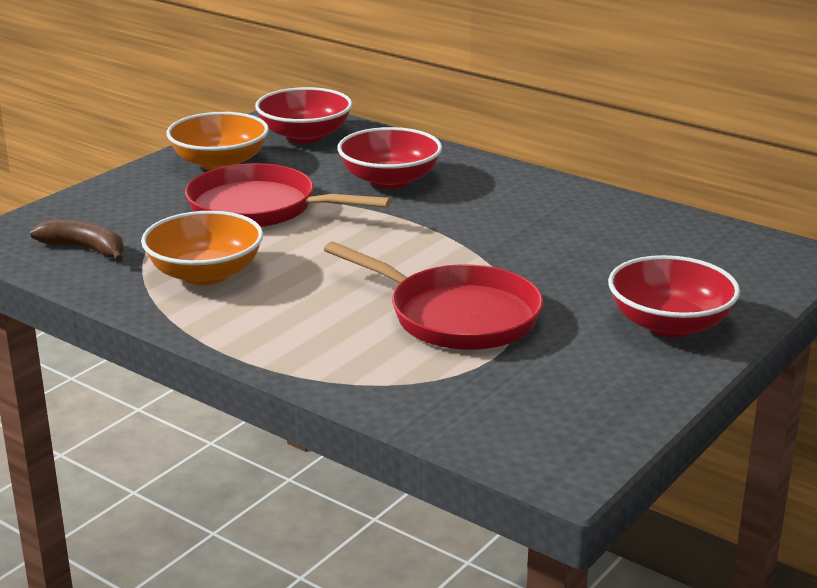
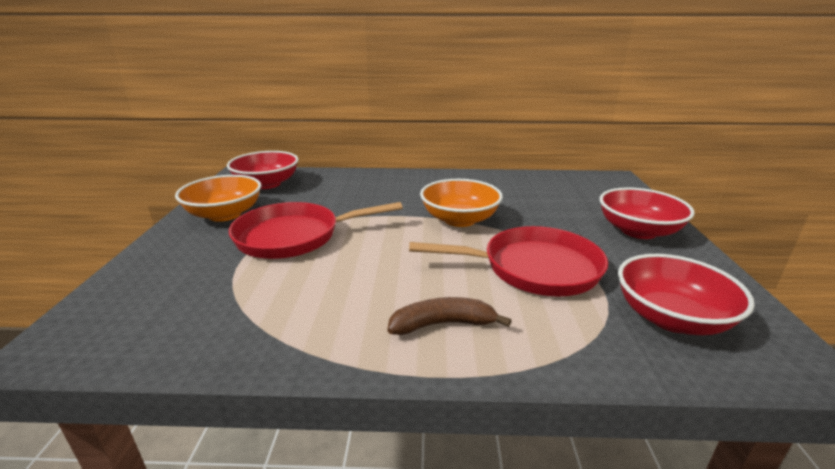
camera: 35 degrees left, 0 degrees up
brown banana [30,220,124,262] -> brown banana moved to [388,297,511,335]
orange bowl [141,211,263,285] -> orange bowl moved to [420,179,503,227]
red bowl [338,127,442,189] -> red bowl moved to [618,254,755,335]

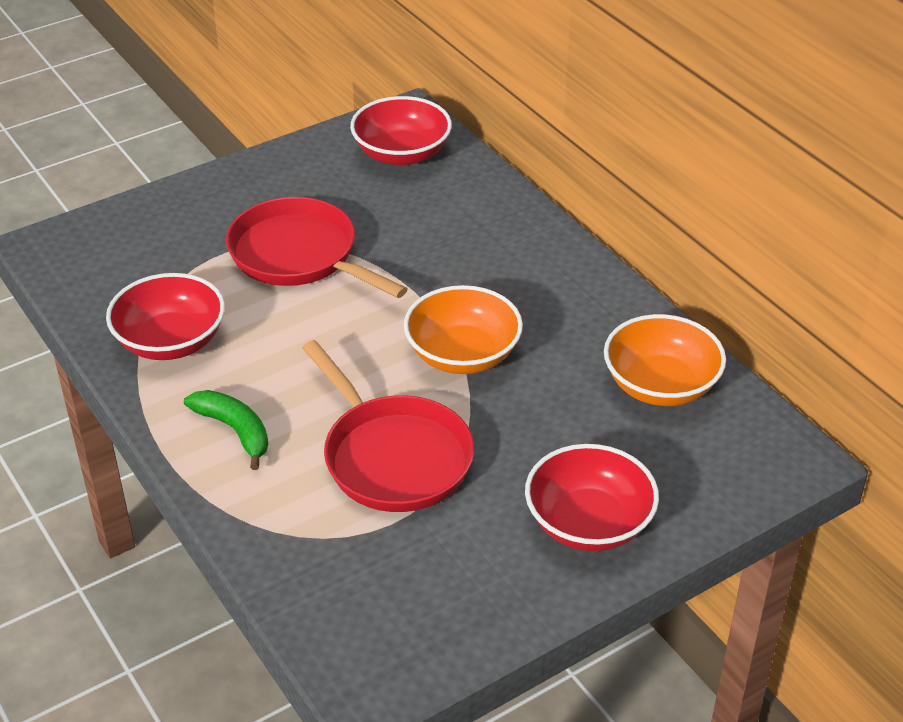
camera: 55 degrees right, 15 degrees up
orange bowl [175,175,261,222] -> orange bowl moved to [604,314,726,406]
brown banana [388,297,511,335] -> green banana [184,390,268,470]
red bowl [618,254,755,335] -> red bowl moved to [106,273,225,360]

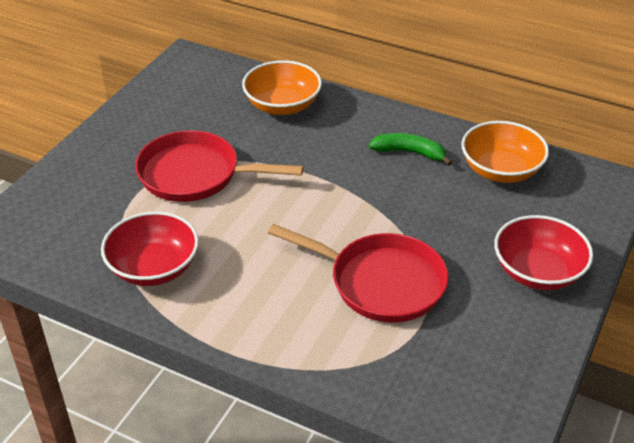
camera: 30 degrees left, 0 degrees up
green banana [184,390,268,470] -> green banana moved to [369,133,452,166]
red bowl [350,96,452,166] -> none
orange bowl [404,285,523,374] -> orange bowl moved to [242,60,322,115]

